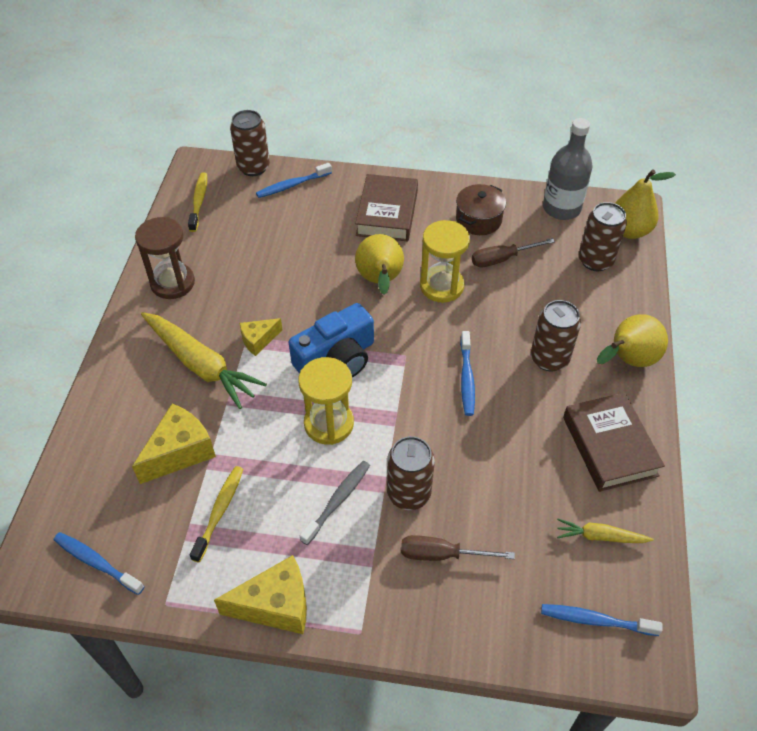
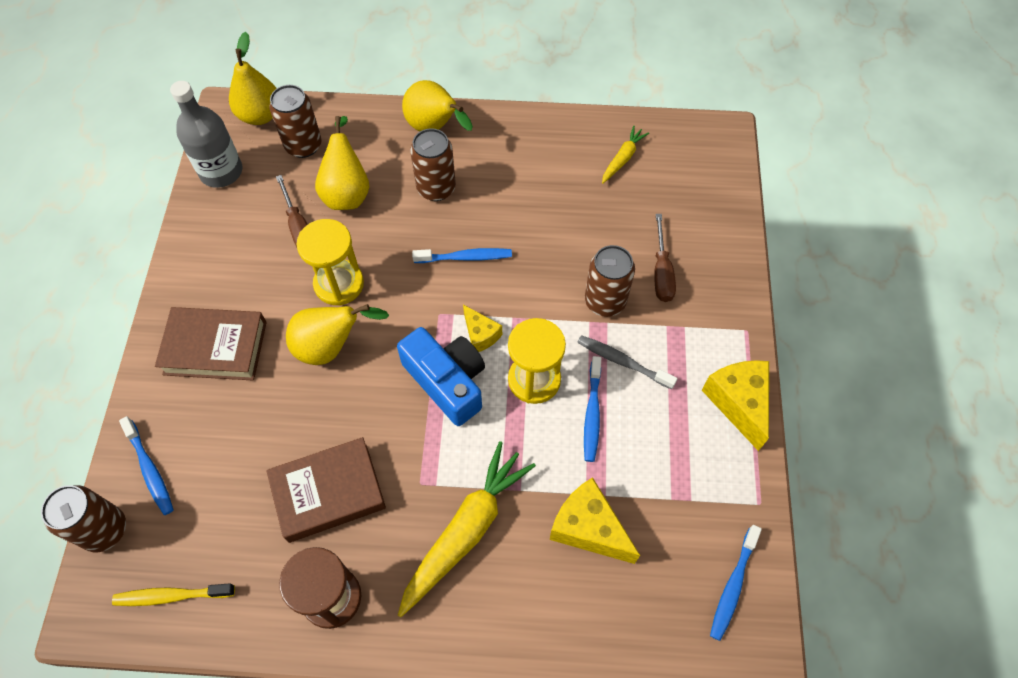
camera: 95 degrees left, 10 degrees up
yellow toothbrush [190,466,243,563] -> none
yellow cheese [239,318,283,356] -> yellow cheese moved to [463,305,502,352]
brown pot [456,184,506,235] -> none
blue toothbrush [541,604,662,636] -> blue toothbrush moved to [584,356,601,462]
yellow carrot [557,519,654,543] -> yellow carrot turned 150 degrees counterclockwise [602,126,649,184]
brown book [563,392,665,492] -> brown book moved to [266,437,386,543]
none -> yellow pear [315,116,369,210]

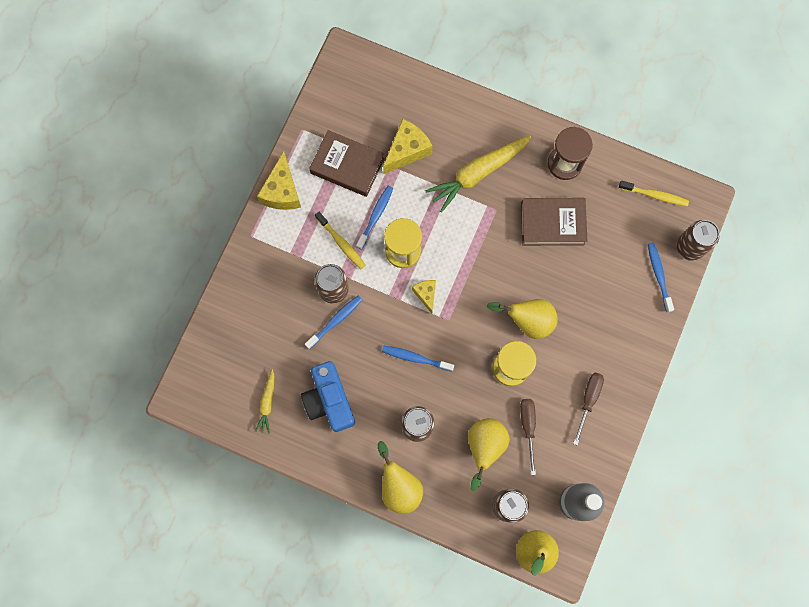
camera: 160 degrees left, 15 degrees up
brown book [155,307,267,380] -> brown book moved to [309,130,385,197]
blue camera [397,327,485,426] -> blue camera moved to [301,361,355,432]
yellow cheese [550,477,640,564] -> yellow cheese turned 105 degrees counterclockwise [383,119,433,174]
grey toothbrush [577,335,677,389] -> yellow toothbrush [315,212,366,269]
yellow carrot [602,126,649,184] -> yellow carrot turned 45 degrees counterclockwise [255,369,275,434]
brown screwdriver [654,214,676,302] -> brown screwdriver moved to [573,373,604,446]
blue toothbrush [710,525,762,641] -> blue toothbrush moved to [305,296,362,349]

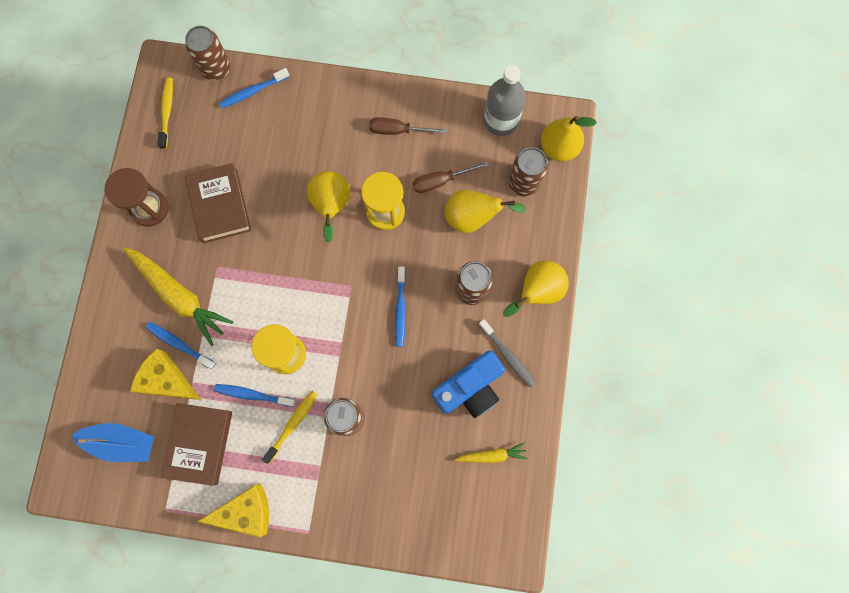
camera: 105 degrees left, 0 degrees up
blue toothbrush [305,296,362,349] -> blue toothbrush moved to [145,322,216,369]
yellow cheese [412,280,436,314] -> none
none -> blue boat [71,423,154,462]
none -> grey toothbrush [479,319,535,387]

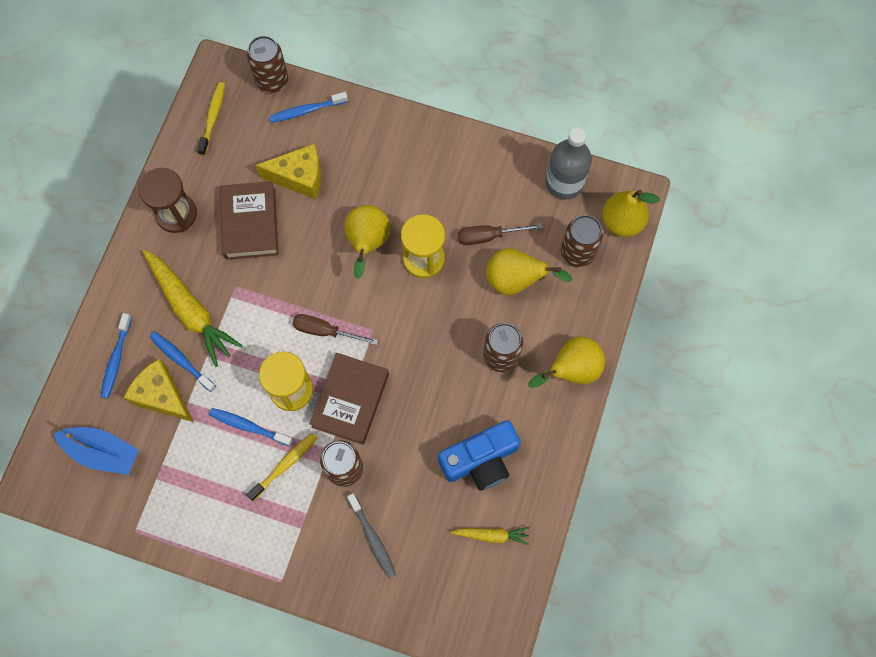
camera: 10 degrees right, 5 degrees down
brown book [161,403,232,486] -> brown book moved to [310,353,389,445]
yellow cheese [197,484,269,537] -> yellow cheese moved to [255,144,321,199]
brown screwdriver [369,117,447,135] -> brown screwdriver moved to [292,314,378,345]
blue toothbrush [395,266,406,347] -> blue toothbrush moved to [101,313,132,399]
grey toothbrush [479,319,535,387] -> grey toothbrush moved to [347,493,396,578]

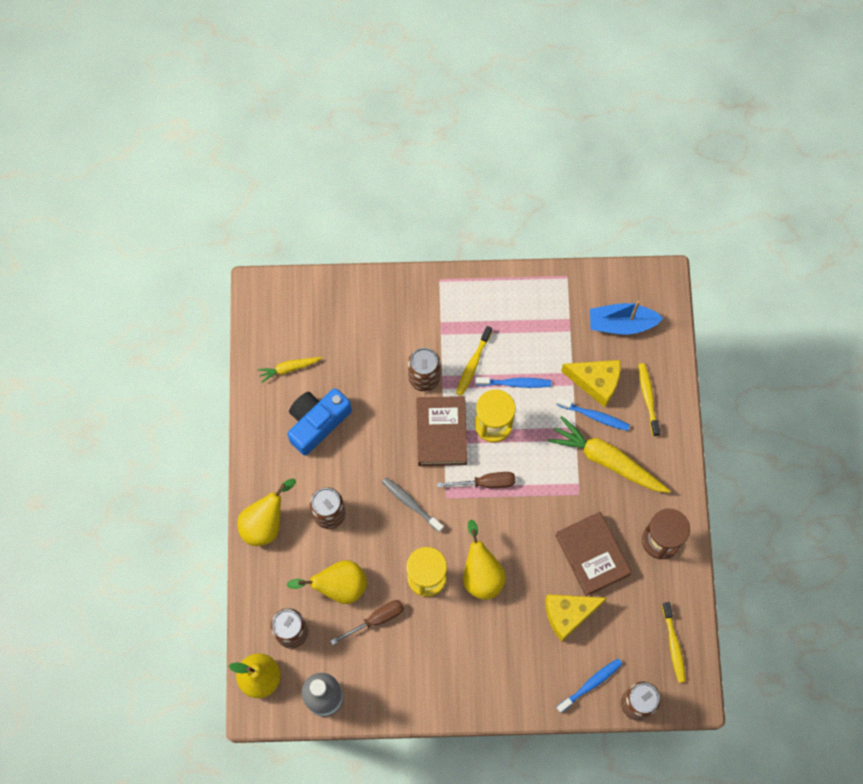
camera: 160 degrees right, 0 degrees up
blue toothbrush [101,313,132,399] -> yellow toothbrush [638,363,660,436]
grey toothbrush [347,493,396,578] -> grey toothbrush moved to [382,477,444,532]

